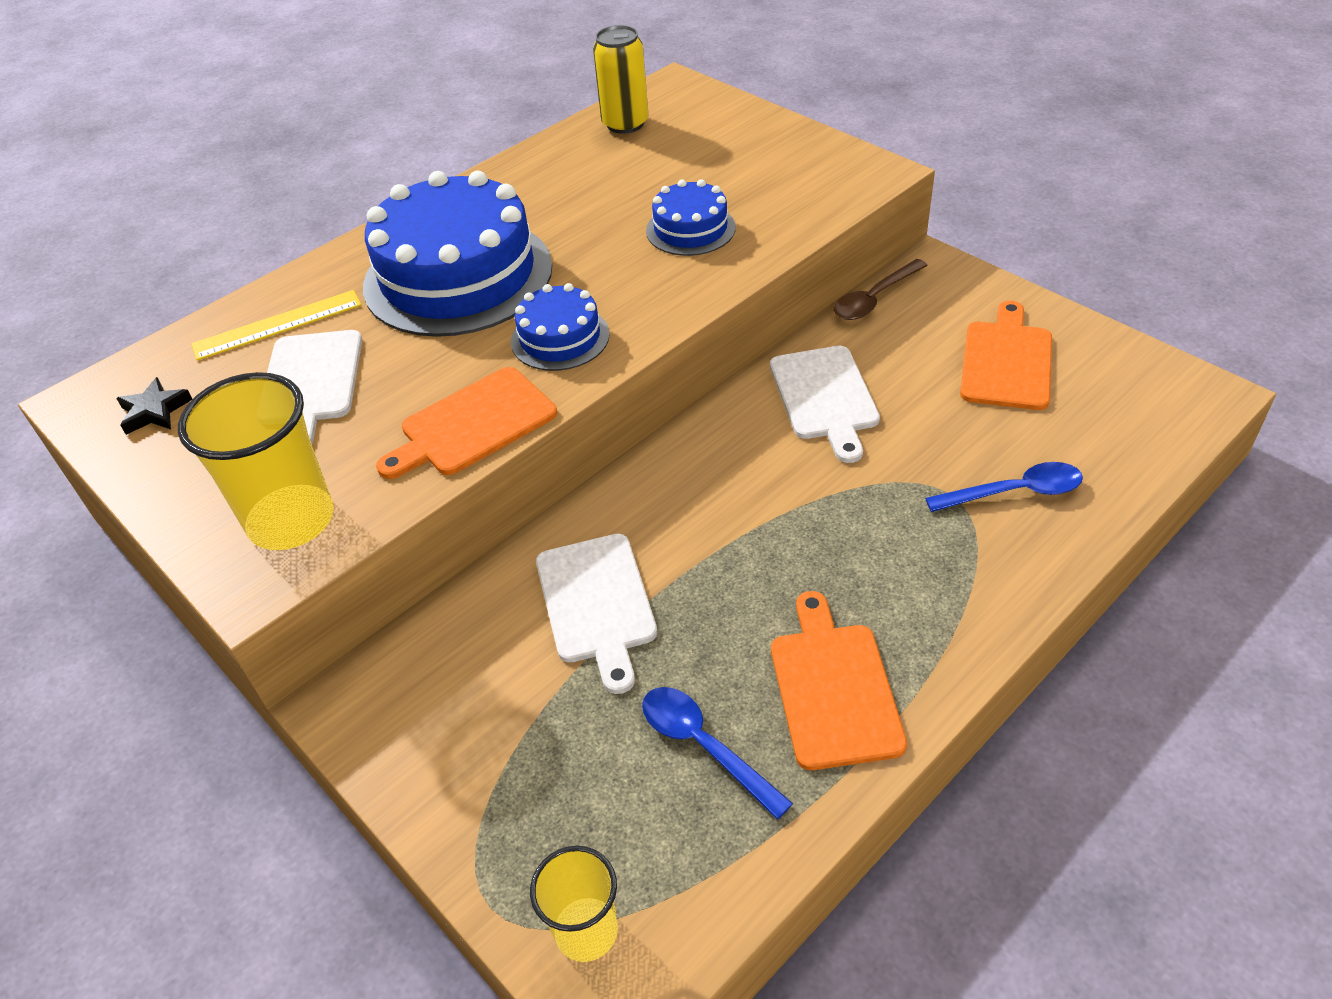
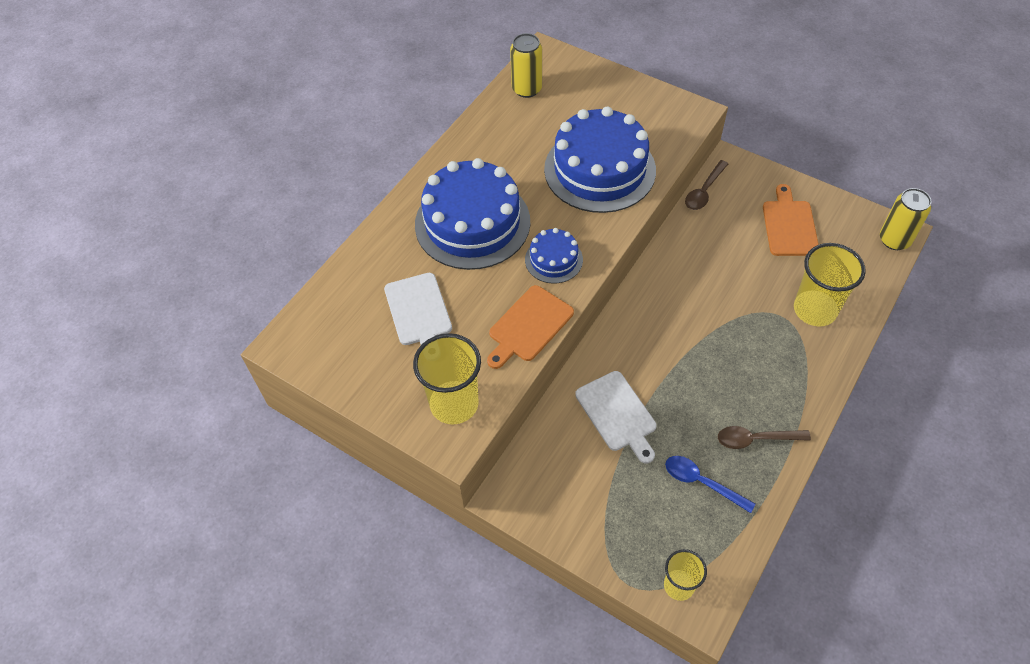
camera: 15 degrees left, 10 degrees up
black star [116,377,192,435] -> none
yellow ruler [191,290,362,361] -> none
blue cake [646,179,736,256] -> blue cake [544,106,656,213], size x2.06
white cutting board [770,346,880,463] -> none
orange cutting board [771,591,907,770] -> brown spoon [718,426,811,449]
blue spoon [925,462,1083,512] -> yellow cup [794,243,866,326]
none -> yellow can [880,188,931,250]

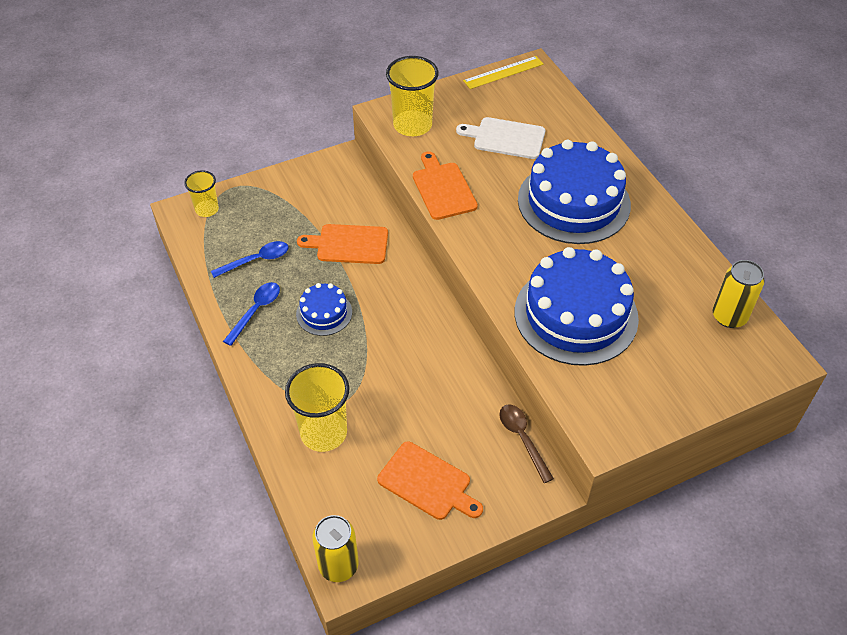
camera: 120 degrees right, 5 degrees down
blue cake [525,228,583,283] -> blue cake moved to [296,283,352,336]
white cutting board [575,371,657,464] -> orange cutting board [297,224,388,264]
brown spoon [718,426,811,449] -> blue spoon [223,282,280,346]
none -> yellow ruler [463,56,543,89]

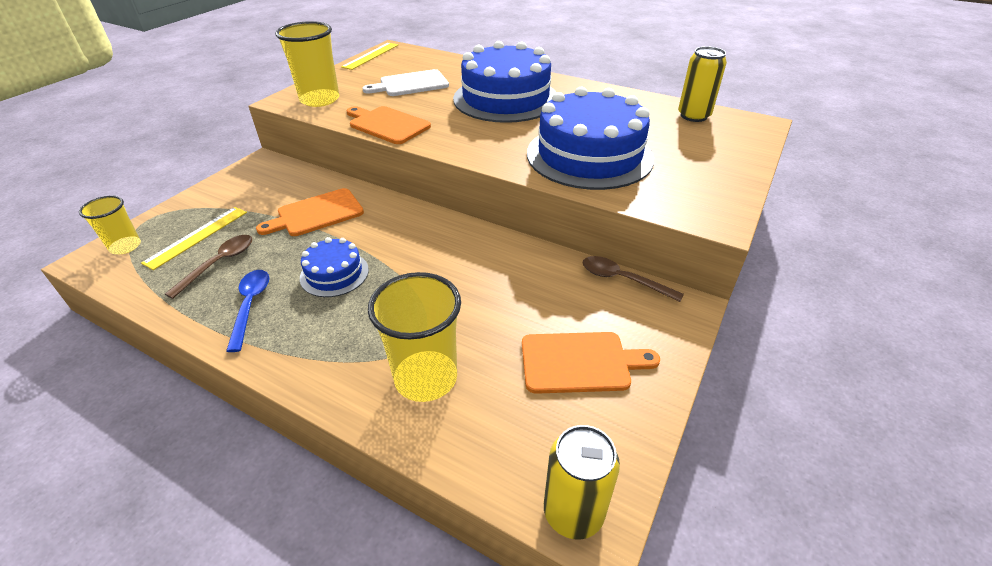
camera: 35 degrees left, 10 degrees down
blue spoon [211,241,289,278] -> brown spoon [165,235,252,299]
none -> yellow ruler [141,207,247,270]

